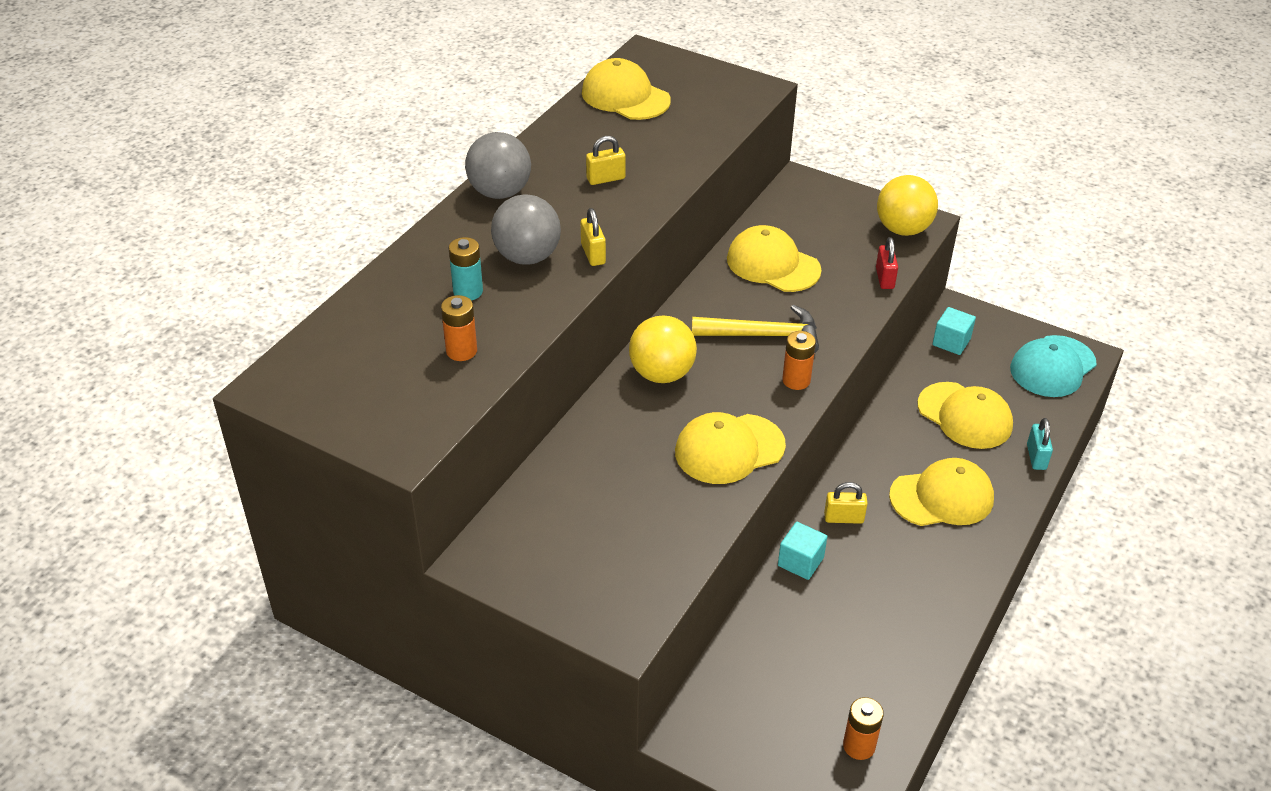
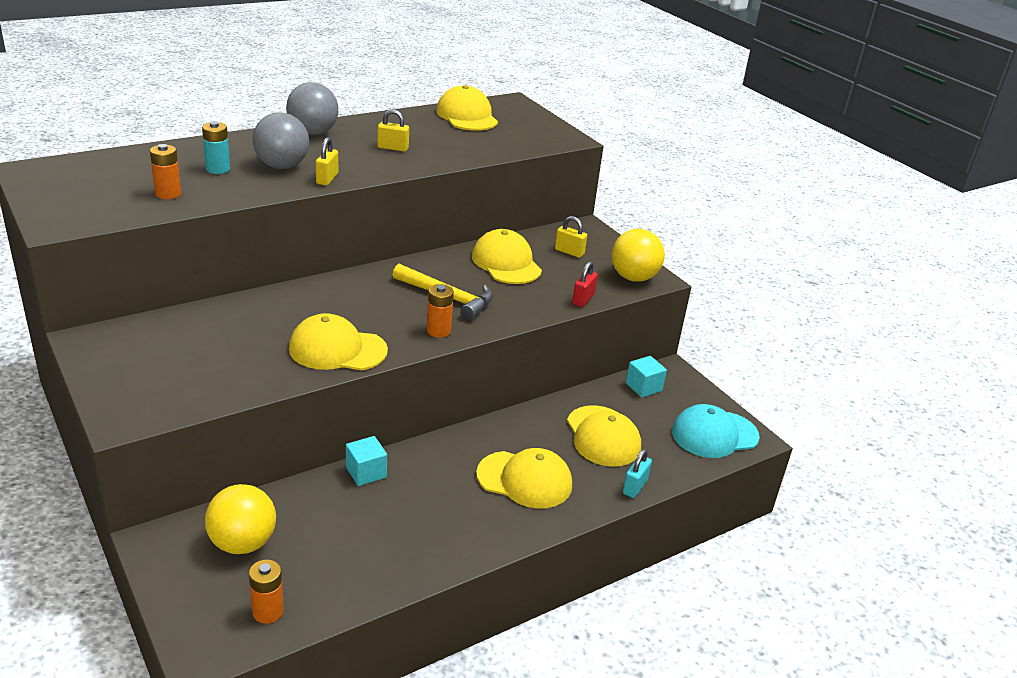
camera: 25 degrees right, 10 degrees down
yellow ball [629,315,697,383] -> yellow ball moved to [205,484,276,554]
yellow padlock [824,482,868,524] -> yellow padlock moved to [555,216,587,258]

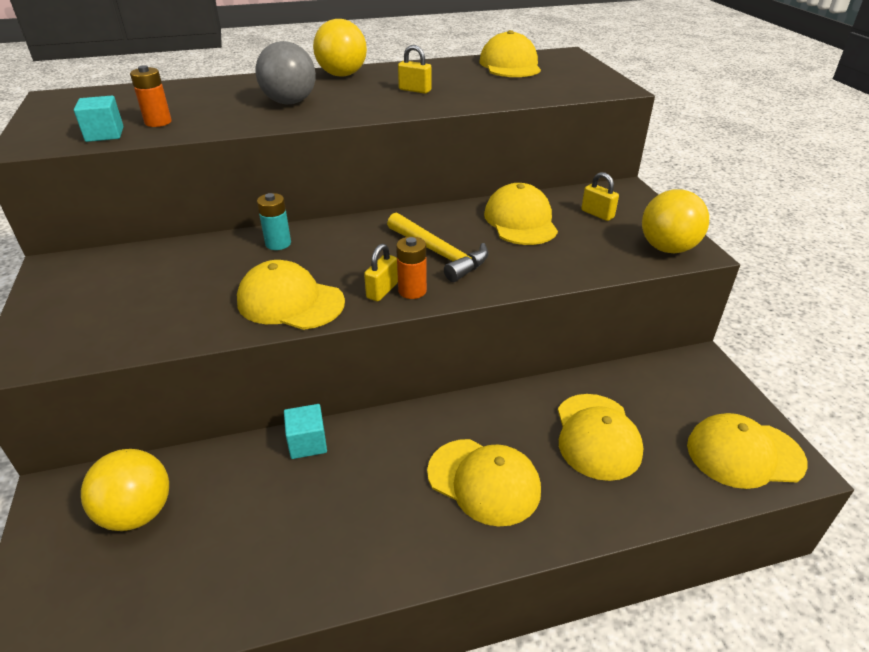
camera: 20 degrees right, 5 degrees up
turquoise battery [202,121,230,174] -> turquoise battery moved to [257,193,291,250]
orange battery [249,560,284,624] -> none
grey ball [286,82,338,135] -> yellow ball [313,19,367,77]
yellow padlock [316,137,338,185] -> yellow padlock moved to [364,244,398,301]
red padlock [572,261,598,307] -> none
turquoise padlock [623,449,652,498] -> none
turquoise cube [626,356,667,397] -> turquoise cube moved to [74,96,124,142]
turquoise cap [672,404,760,458] -> yellow cap [687,413,808,489]

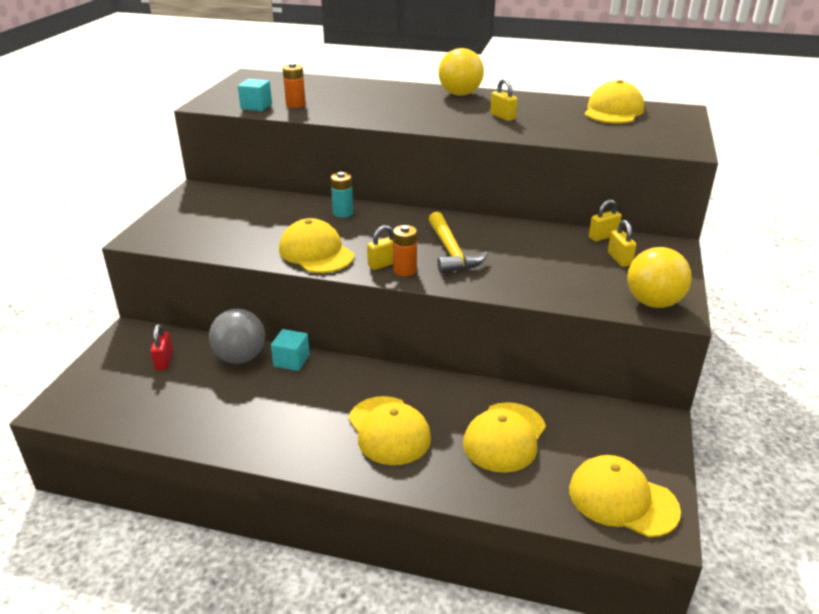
camera: 30 degrees right, 5 degrees down
yellow ball [81,449,169,531] -> red padlock [150,324,173,370]
grey ball [256,41,316,104] -> grey ball moved to [209,309,265,364]
yellow cap [484,183,558,245] -> none
none -> yellow padlock [589,199,622,241]

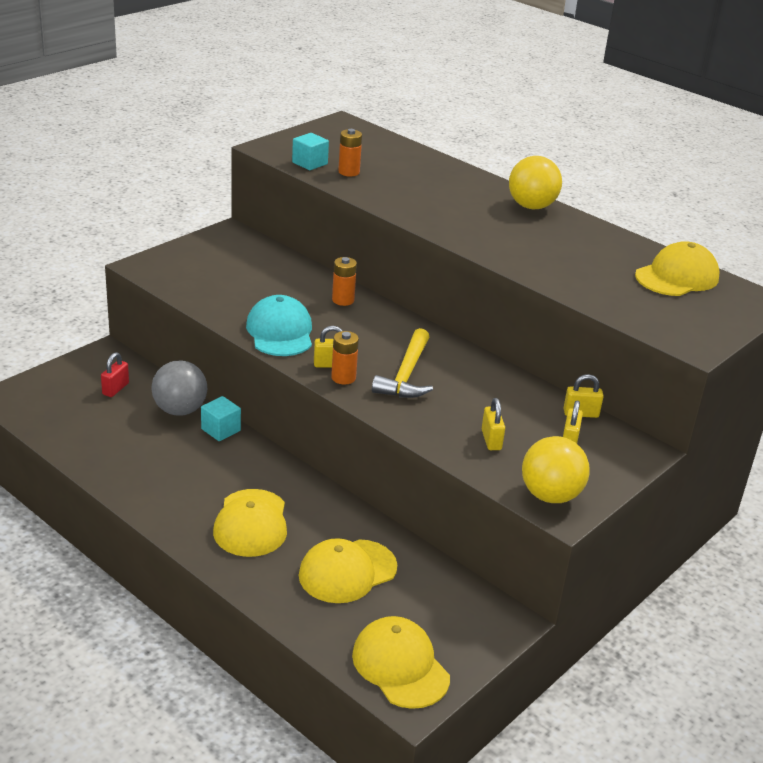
camera: 25 degrees right, 0 degrees up
yellow cap [279,218,354,273] -> turquoise cap [246,295,312,356]
turquoise battery [331,172,353,218] -> orange battery [332,257,357,306]
yellow padlock [490,79,517,121] -> yellow padlock moved to [482,398,505,450]

